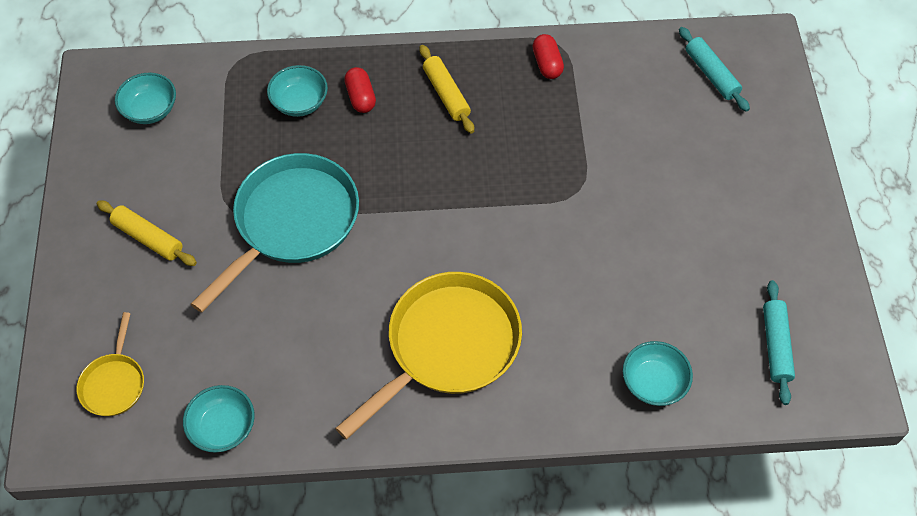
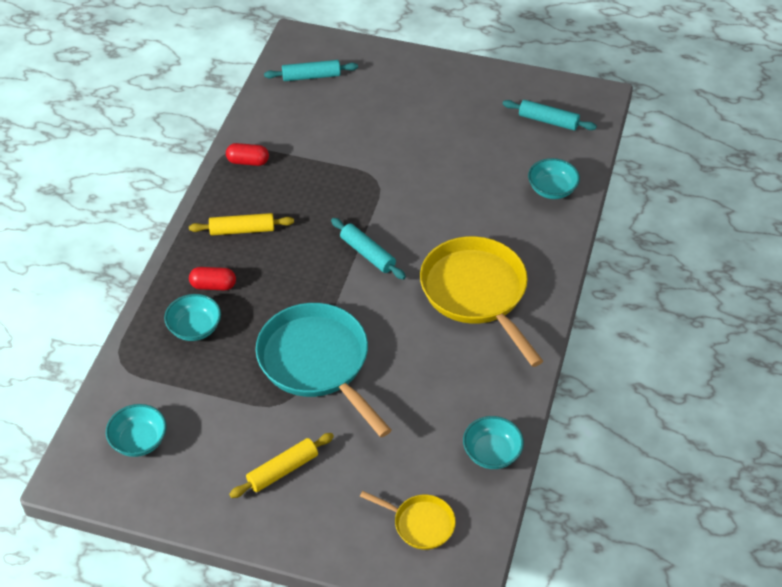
camera: 70 degrees left, 10 degrees down
none -> turquoise rolling pin [331,218,406,280]

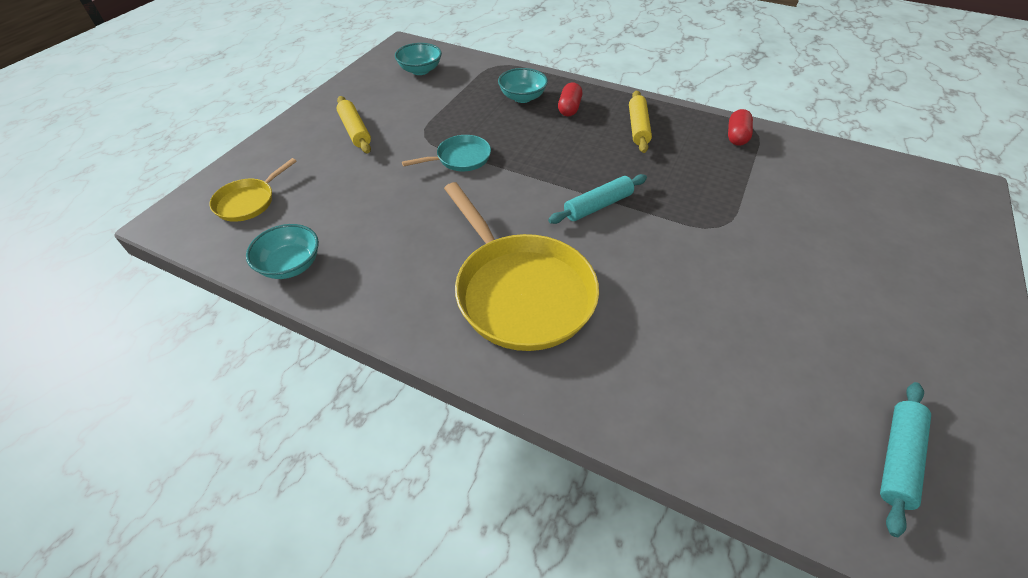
camera: 100 degrees right, 0 degrees up
turquoise pan [256,303,391,437] -> turquoise pan [402,135,491,171], size x0.49
turquoise rolling pin [264,60,358,81] -> none
yellow pan [420,236,543,367] -> yellow pan turned 75 degrees clockwise [444,182,599,351]
turquoise bowl [528,158,580,199] -> none

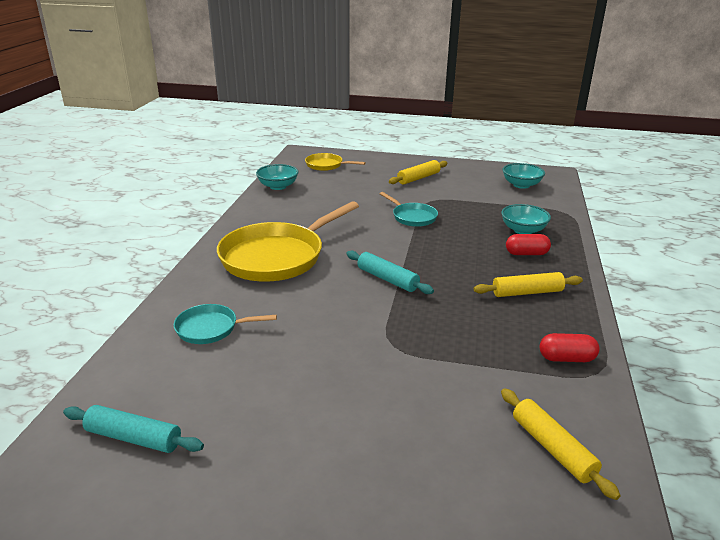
camera: 75 degrees right, 20 degrees down
none -> turquoise pan [174,304,277,344]
none -> yellow rolling pin [501,388,621,500]

